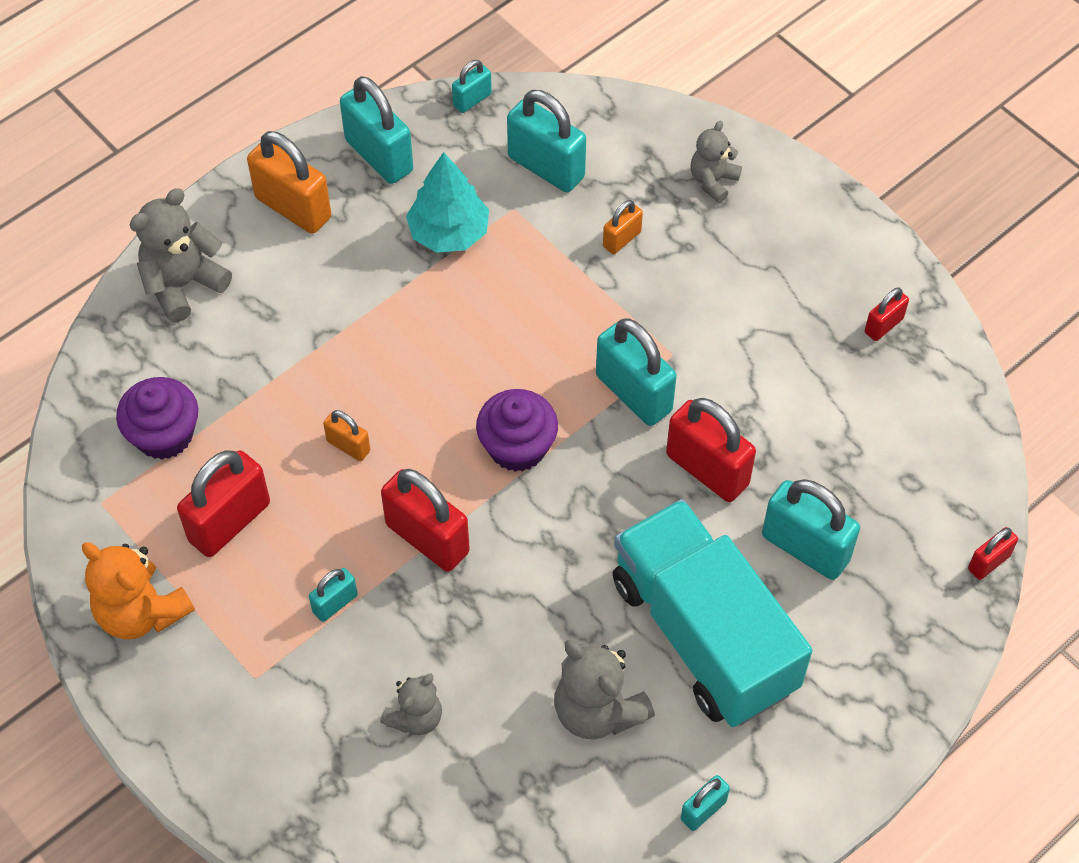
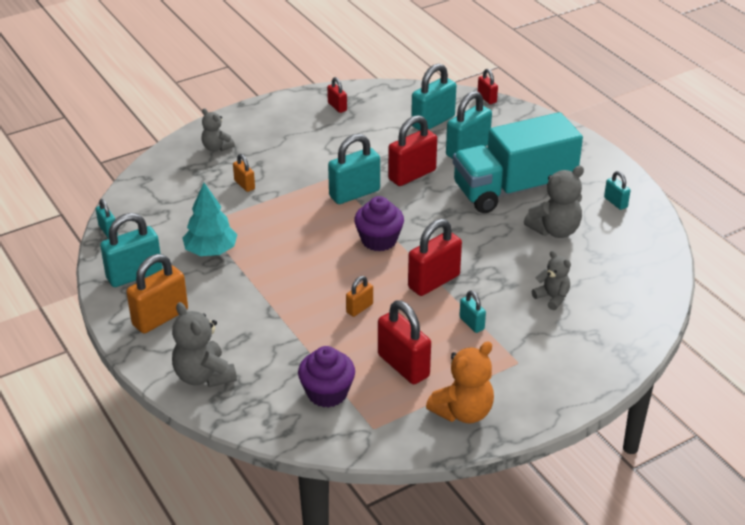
camera: 80 degrees left, 20 degrees down
turquoise padlock [507,90,586,192] -> turquoise padlock moved to [411,64,456,131]

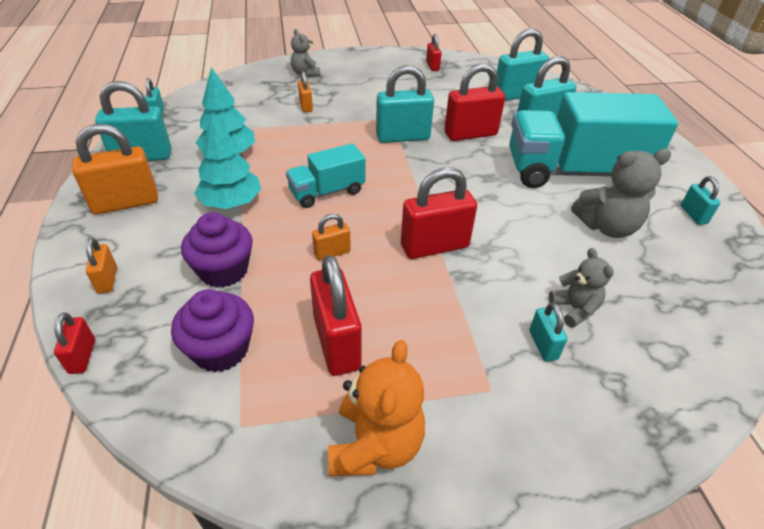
camera: 20 degrees right, 5 degrees up
grey teddy bear [172,302,237,387] -> orange padlock [86,237,117,294]
purple cupcake [354,196,404,251] -> purple cupcake moved to [181,212,253,288]
orange teddy bear [426,341,494,423] -> orange teddy bear turned 60 degrees counterclockwise [328,340,425,476]
turquoise padlock [459,291,486,333] -> turquoise padlock moved to [529,302,568,362]
red padlock [477,69,498,104] -> red padlock moved to [54,312,95,374]
none -> turquoise tree [194,113,261,209]
none -> turquoise truck [286,143,366,208]

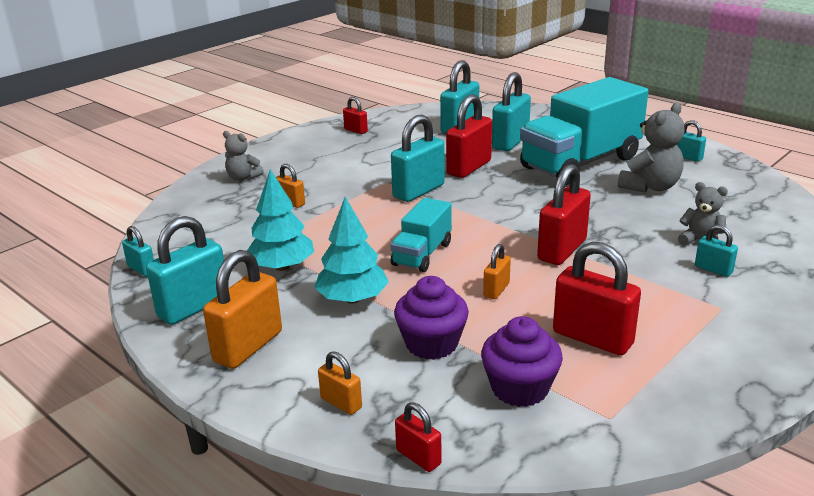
camera: 35 degrees left, 15 degrees down
orange teddy bear [328,340,425,476] -> none

